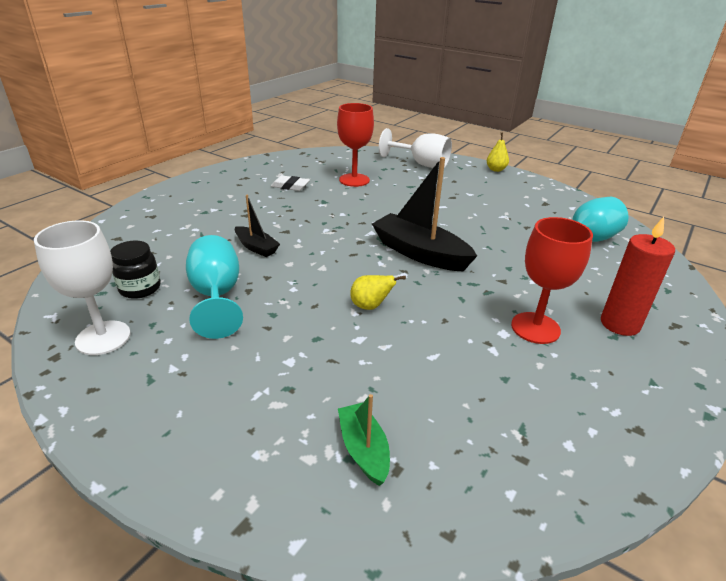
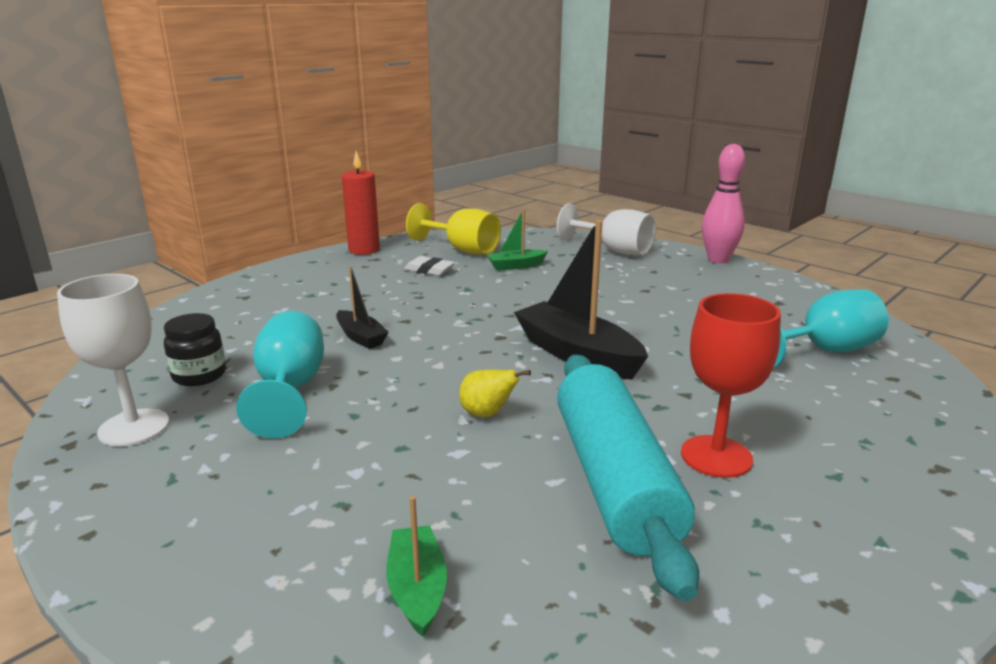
camera: 10 degrees right, 10 degrees down
red goblet [337,103,374,187] -> green boat [487,209,548,271]
yellow pear [487,133,509,172] -> pink bowling pin [702,144,745,263]
red candle [601,217,675,336] -> red candle moved to [342,151,380,255]
none -> yellow goblet [406,203,501,254]
none -> turquoise rolling pin [557,355,699,601]

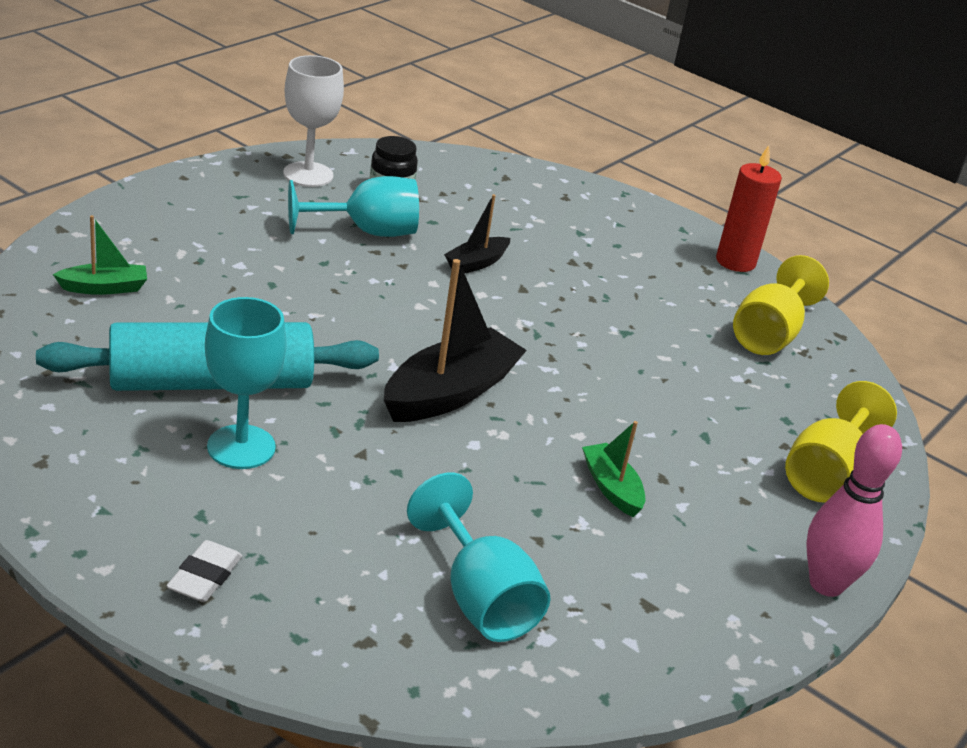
camera: 80 degrees right, 10 degrees up
white eraser [404,256,455,276] -> white eraser moved to [167,540,242,602]
yellow pear [459,370,531,417] -> none
green boat [487,209,548,271] -> green boat moved to [582,421,645,517]
white goblet [557,203,656,255] -> yellow goblet [785,381,897,503]
red goblet [681,293,781,478] -> turquoise goblet [205,297,287,469]

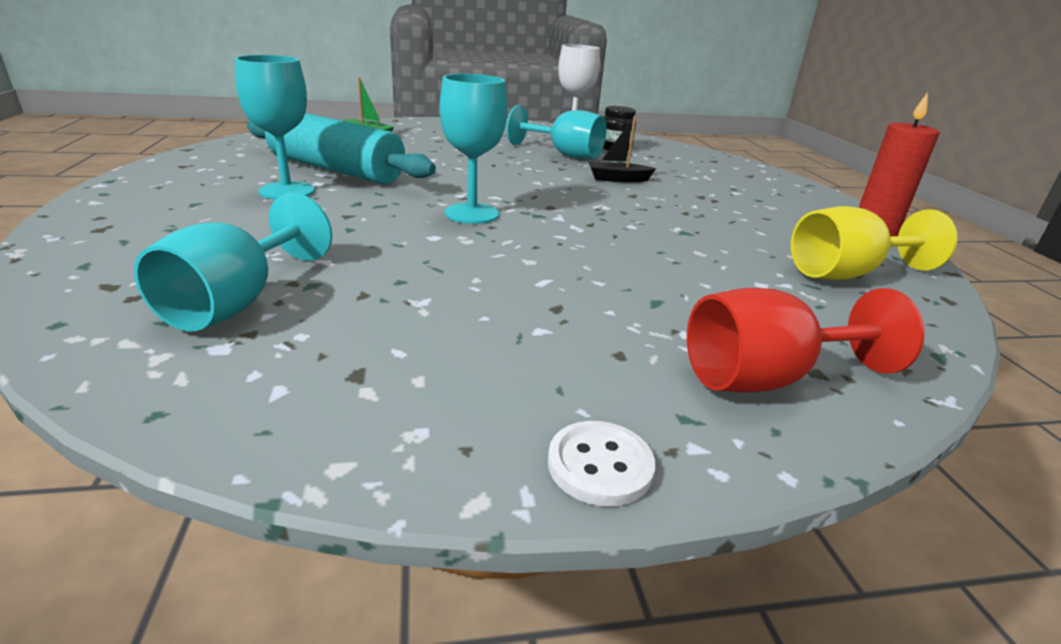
camera: 45 degrees right, 5 degrees down
white eraser [167,540,242,602] -> none
black boat [384,259,527,422] -> turquoise goblet [440,74,507,224]
green boat [582,421,645,517] -> none
yellow goblet [785,381,897,503] -> red goblet [687,288,925,393]
pink bowling pin [806,424,902,597] -> white button [548,421,655,506]

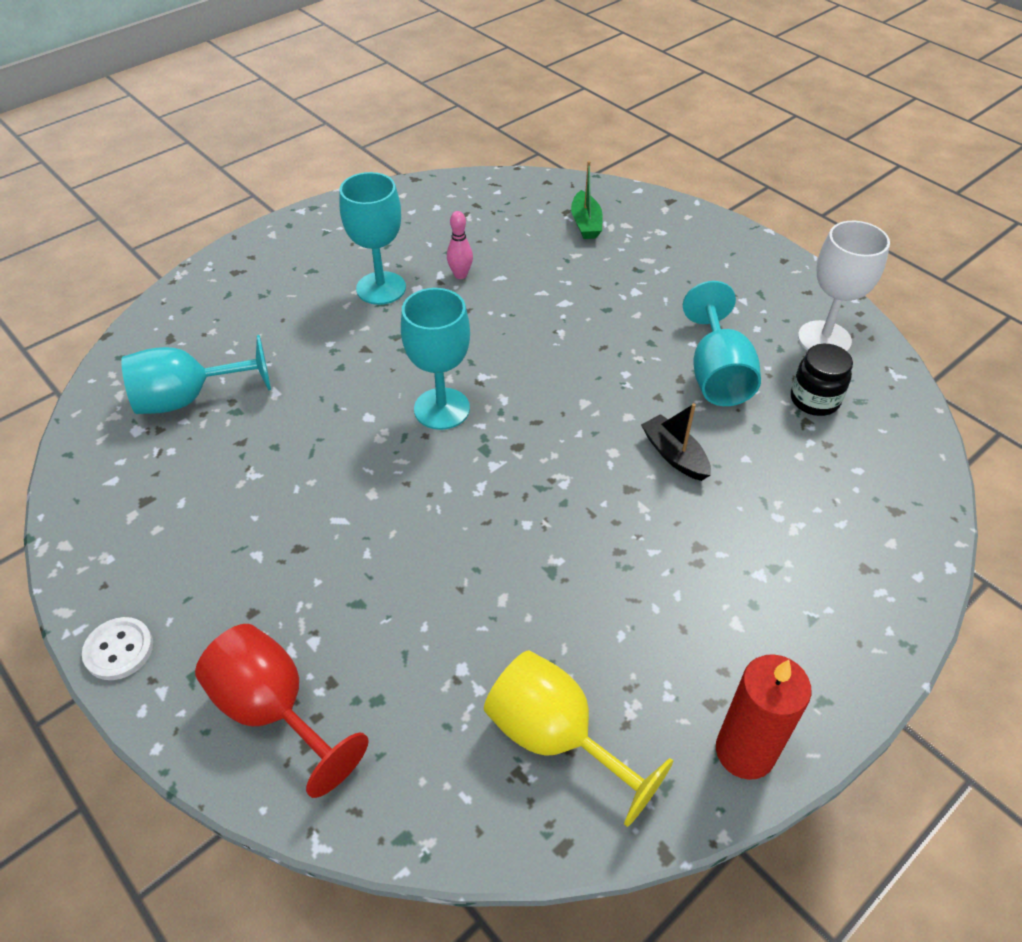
camera: 60 degrees right, 20 degrees up
turquoise rolling pin [247,113,436,184] -> pink bowling pin [447,211,473,279]

